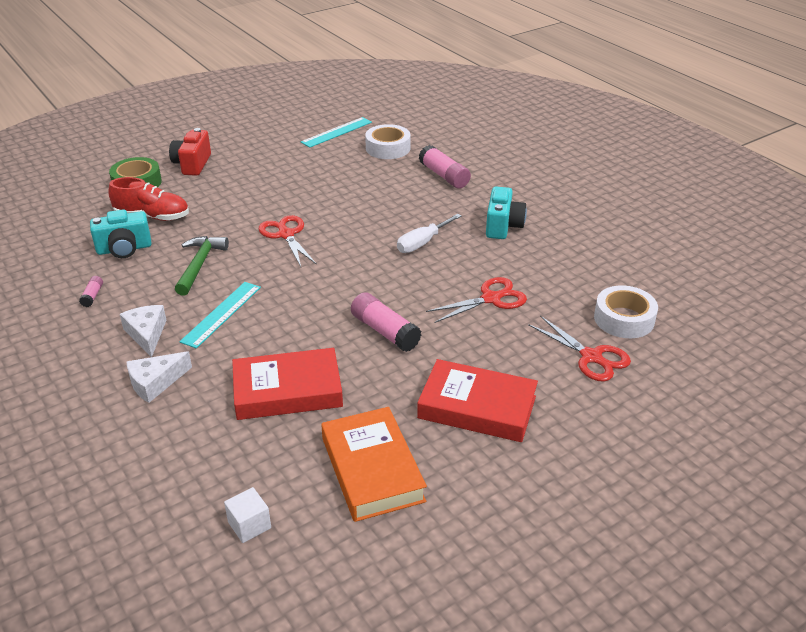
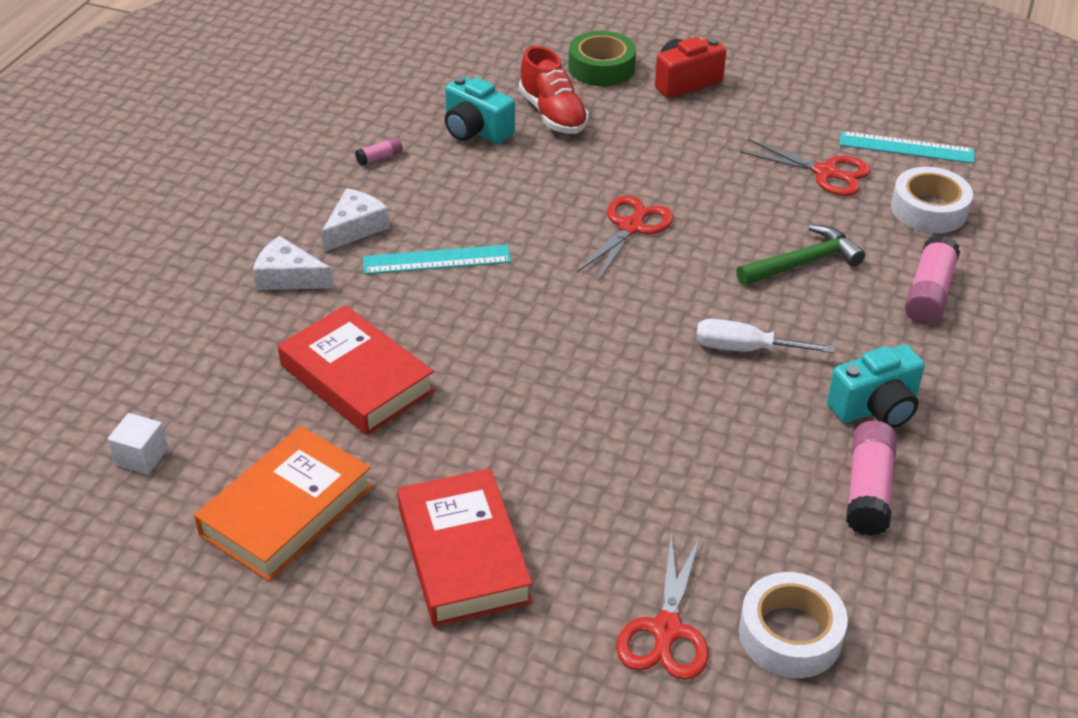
camera: 55 degrees right, 5 degrees up
green hammer [175,236,229,296] -> green hammer moved to [736,225,865,286]
pink glue stick [351,292,421,352] -> pink glue stick moved to [846,421,897,536]
red scissors [426,277,527,323] -> red scissors moved to [740,139,871,196]

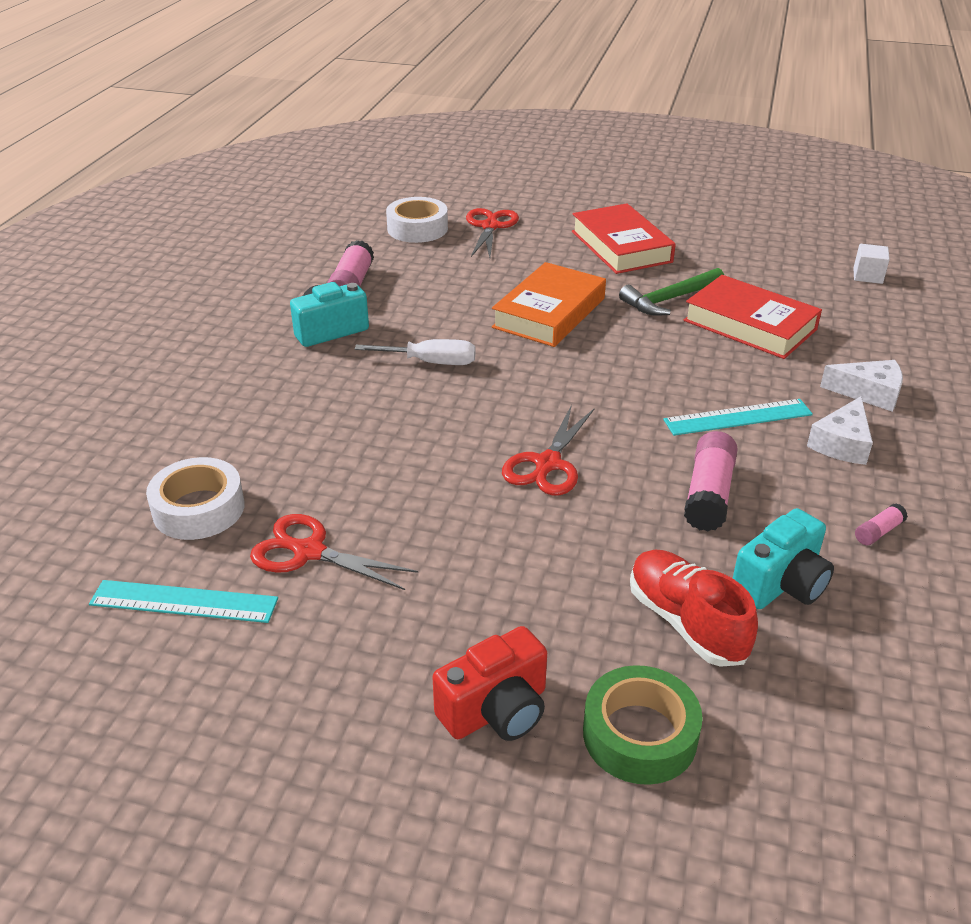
camera: 175 degrees right, 5 degrees down
orange book [194,426,373,581] -> orange book moved to [492,262,606,347]
turquoise camera [445,76,515,144] -> turquoise camera turned 105 degrees clockwise [733,508,834,609]
green hammer [736,225,865,286] -> green hammer moved to [619,268,724,316]
pink glue stick [905,235,960,325] -> pink glue stick moved to [684,431,738,531]

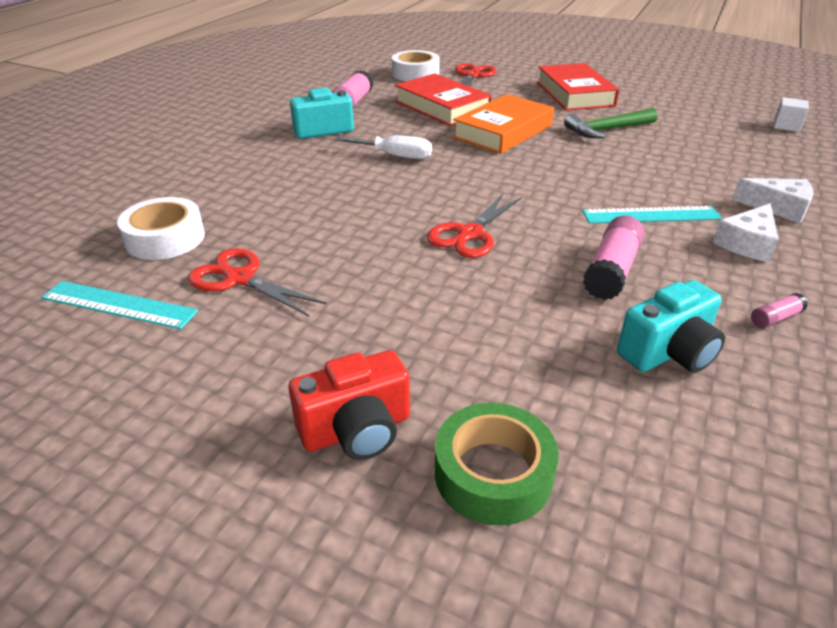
camera: 10 degrees right, 0 degrees up
red shoe [630,549,758,667] -> none
red book [684,275,822,359] -> red book moved to [395,73,492,126]

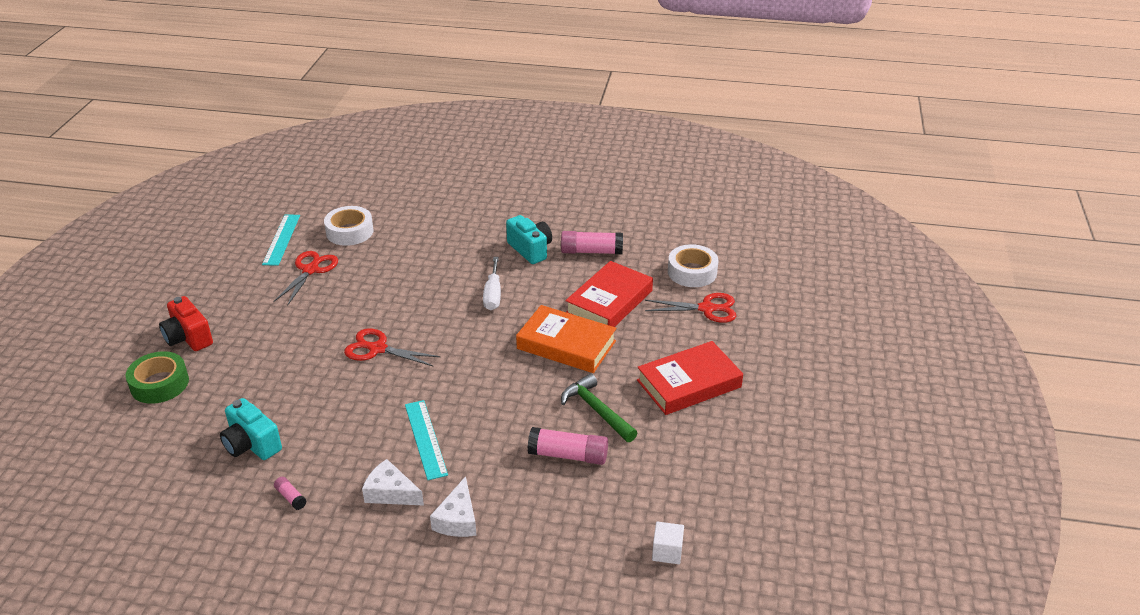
camera: 75 degrees right, 0 degrees up
pink glue stick [583,216,645,300] -> pink glue stick moved to [528,427,608,465]

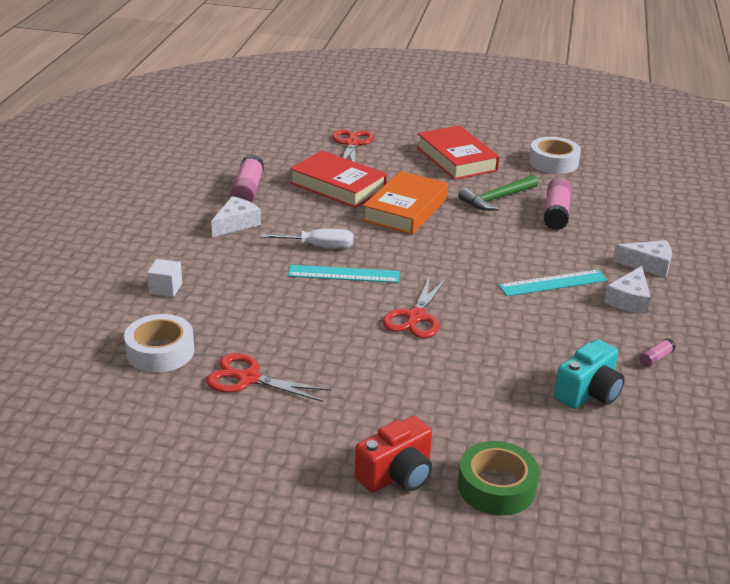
camera: 90 degrees left, 5 degrees down
turquoise ruler [262,214,300,266] -> turquoise ruler moved to [288,265,400,283]
turquoise camera [506,215,552,264] -> white cheese [211,196,261,237]
white cube [652,522,684,564] -> white cube moved to [147,259,182,297]
white tape [668,244,719,287] -> white tape moved to [529,137,581,174]

